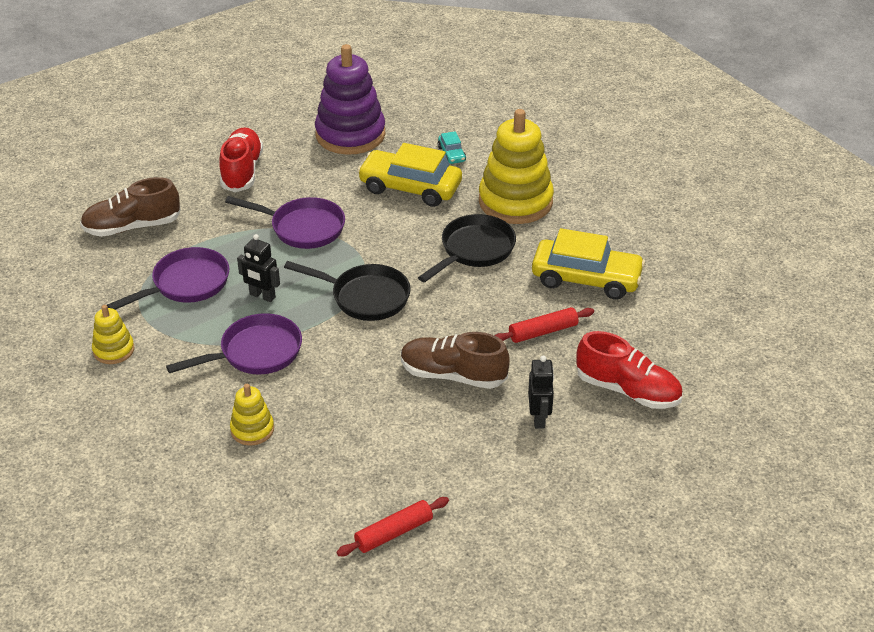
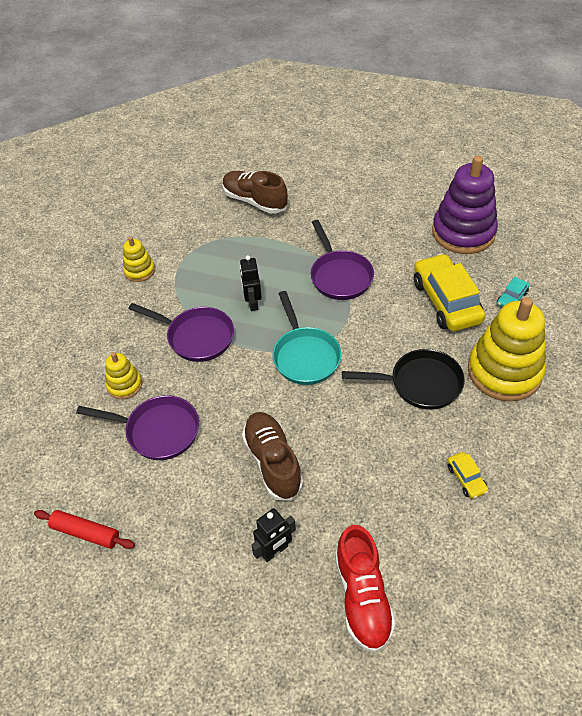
camera: 55 degrees right, 10 degrees up
purple pan [107,247,229,310] -> purple pan moved to [76,395,199,460]
red shoe [219,127,263,192] -> none
black pan [284,261,411,321] -> turquoise pan [272,291,342,385]
red rolling pin [495,307,594,343] -> none
yellow car [532,228,645,300] -> yellow car [447,452,488,499], size x0.45

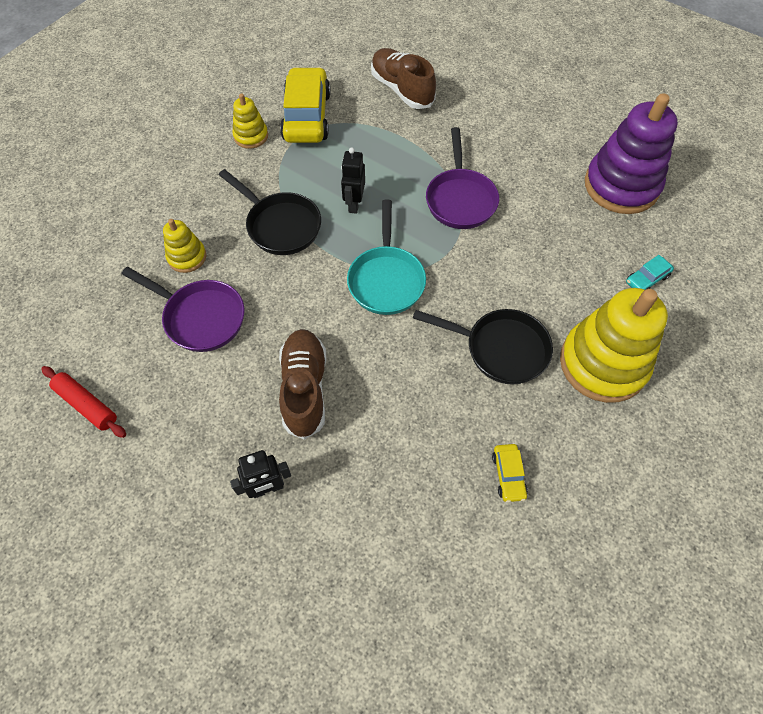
camera: 15 degrees right, 10 degrees up
purple pan [128,303,234,362] -> black pan [219,169,321,255]
red shoe [335,525,396,653] -> none
yellow car [414,253,485,331] -> yellow car moved to [280,67,331,143]

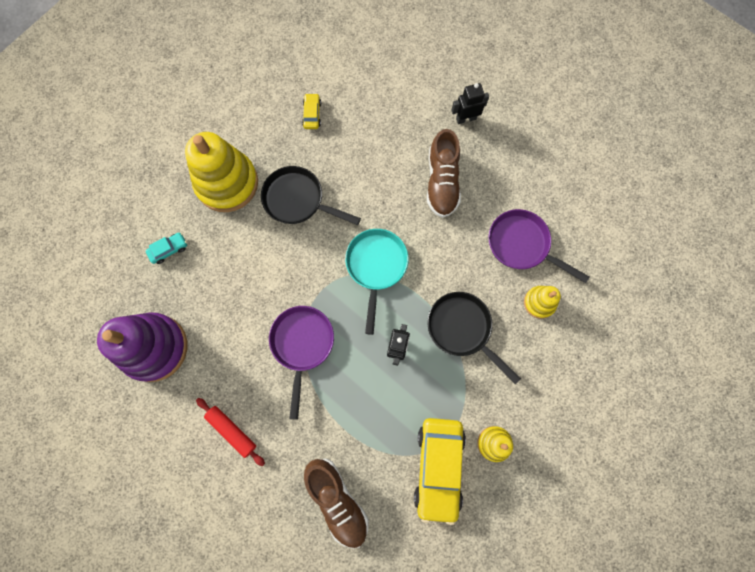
camera: 175 degrees left, 15 degrees up
red rolling pin [41,366,126,438] -> red rolling pin moved to [196,398,265,466]

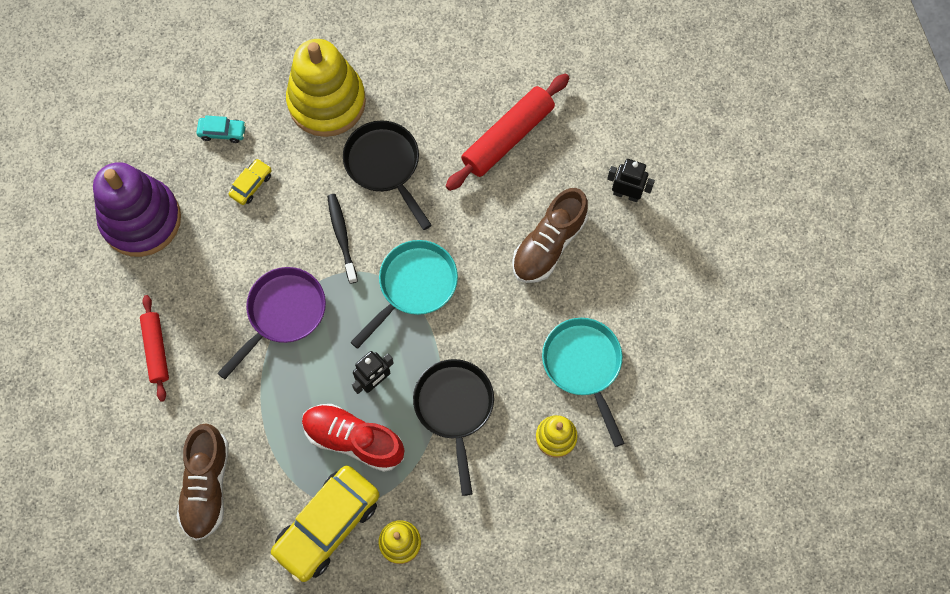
camera: 35 degrees right, 5 degrees down
yellow car [302,93,321,129] -> yellow car moved to [229,159,272,205]
purple pan [489,209,589,283] -> turquoise pan [542,318,624,447]
none -> red shoe [302,404,405,472]
none -> black toothbrush [327,194,358,284]
none -> red rolling pin [446,73,569,191]

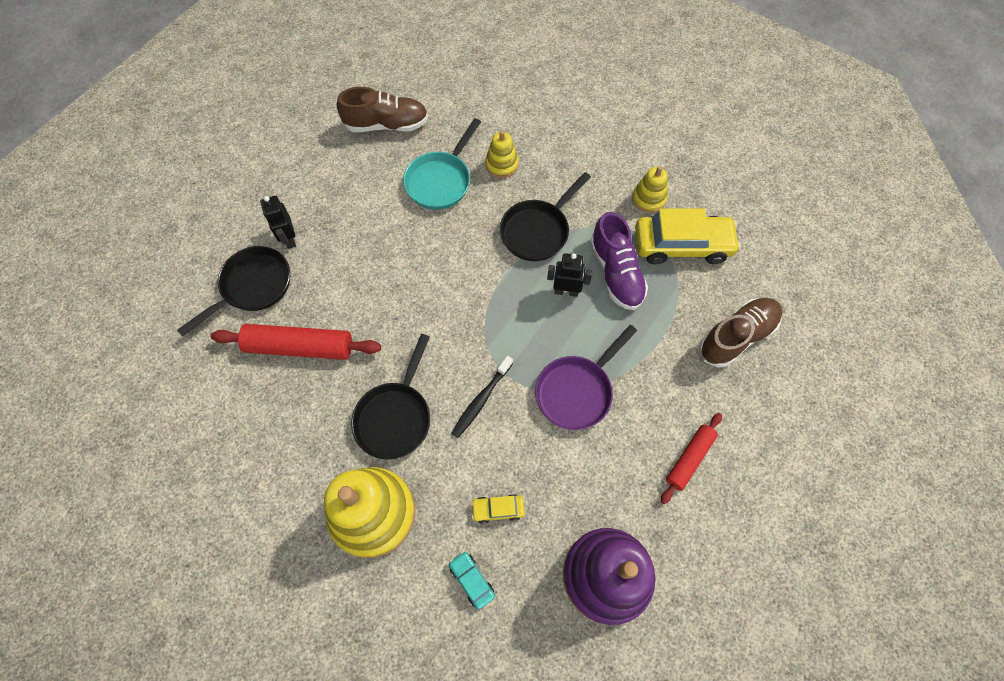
camera: 130 degrees left, 5 degrees down
purple pan [217,267,326,379] -> purple pan turned 45 degrees counterclockwise [535,325,637,430]
red shoe [302,404,405,472] -> purple shoe [590,212,648,310]
turquoise pan [350,240,458,349] -> none
brown shoe [512,188,588,283] -> brown shoe moved to [337,87,428,132]
none -> black pan [177,246,290,336]

